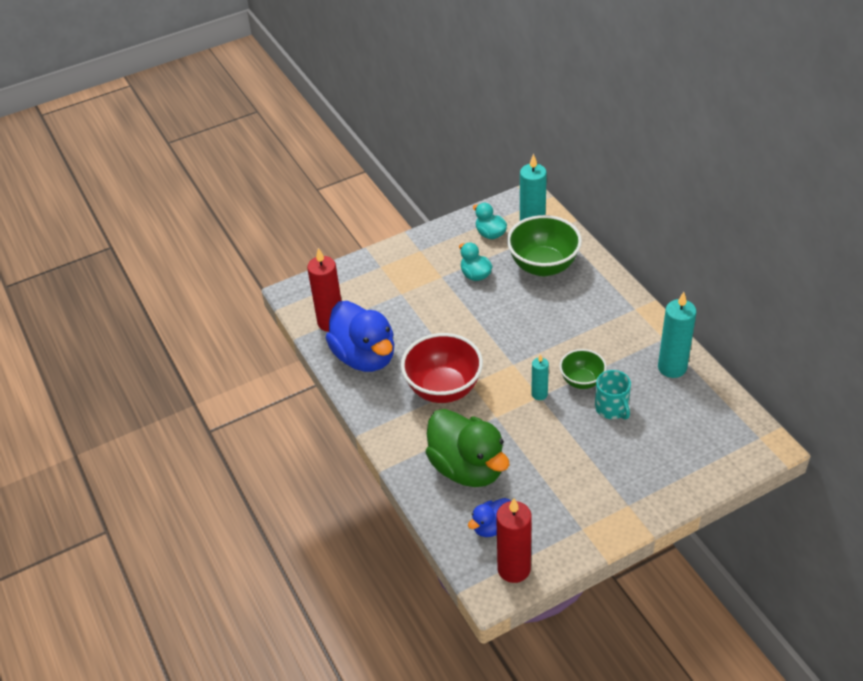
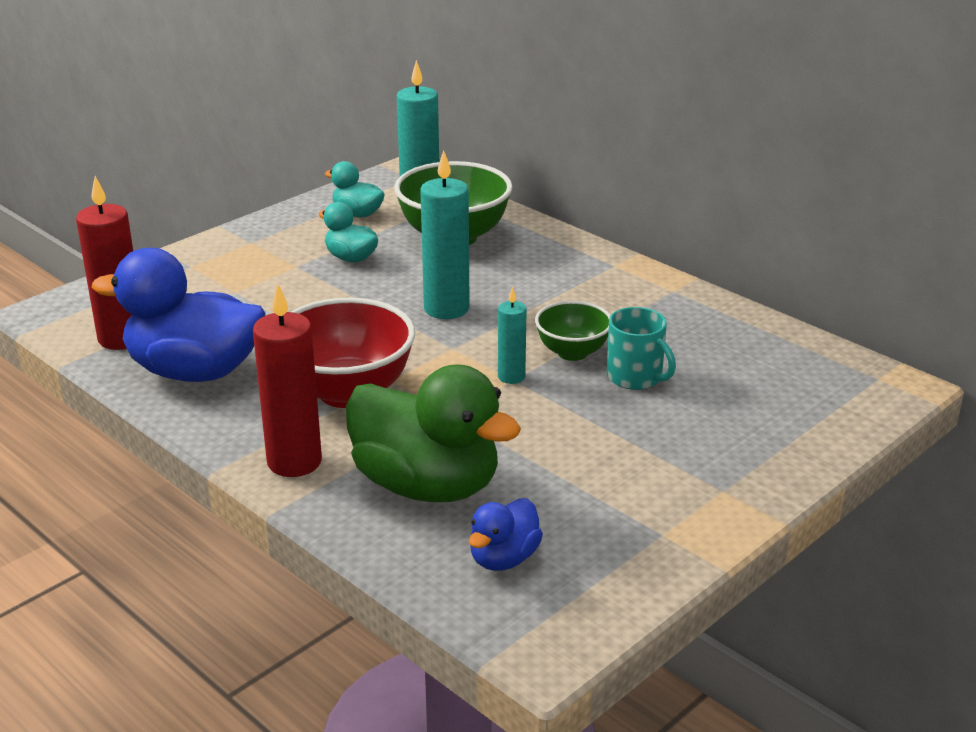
camera: 20 degrees left, 15 degrees down
blue duck [326,301,394,372] -> blue duck turned 150 degrees clockwise [91,248,266,382]
red candle [496,498,532,583] -> red candle moved to [253,284,322,477]
turquoise candle [658,292,696,378] -> turquoise candle moved to [420,150,470,319]

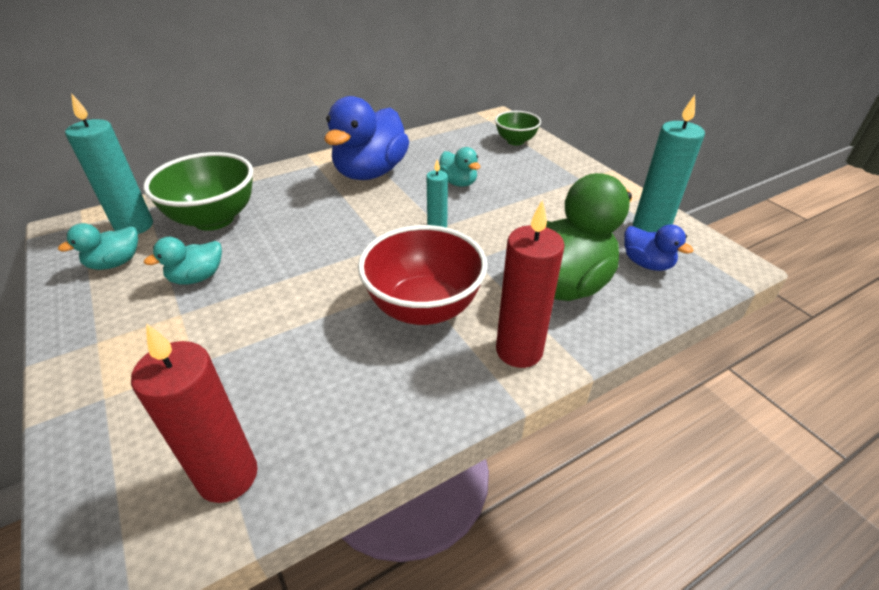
camera: 75 degrees left, 10 degrees up
blue duck [91,248,266,382] -> blue duck moved to [324,96,409,180]
turquoise candle [420,150,470,319] -> turquoise candle moved to [633,95,705,232]
green bowl [535,301,611,361] -> green bowl moved to [495,111,541,145]
turquoise mug [607,307,676,390] -> turquoise duck [439,147,480,187]

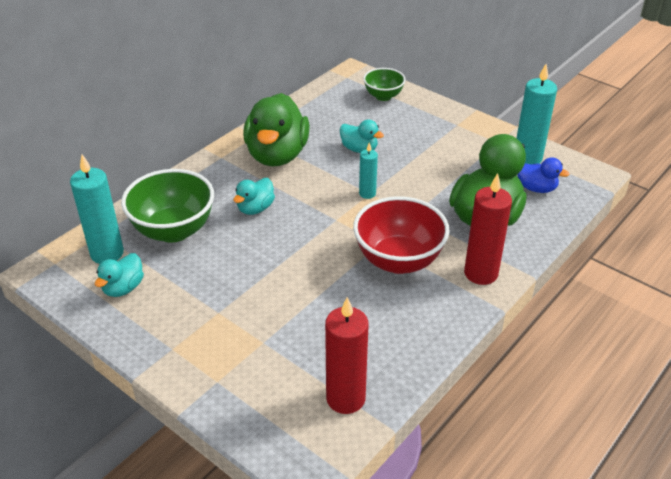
camera: 20 degrees left, 0 degrees up
turquoise duck [144,237,222,285] -> turquoise duck moved to [233,178,275,215]
blue duck [324,96,409,180] -> green duck [243,93,310,167]

